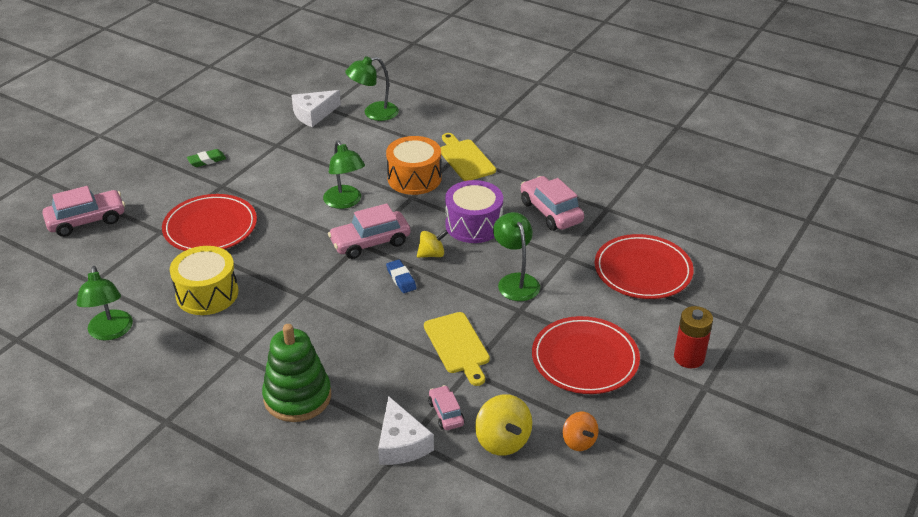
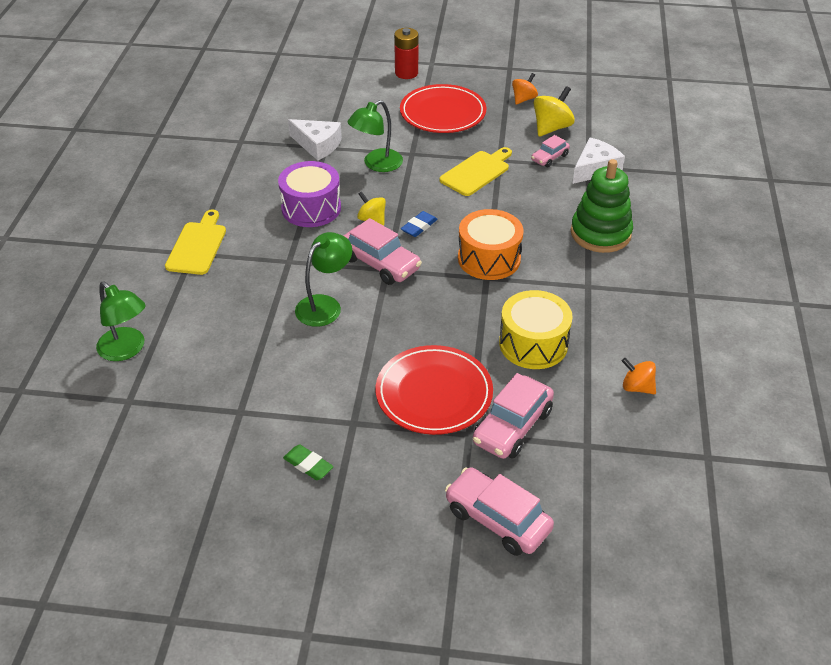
camera: 115 degrees left, 5 degrees up
green lamp [76,266,133,340] -> orange spinning top [622,358,656,394]
white cheese [291,90,341,127] -> white cheese moved to [288,119,342,161]
orange drum [386,136,441,195] -> orange drum moved to [458,209,524,280]
yellow cutting board [440,133,496,181] -> yellow cutting board turned 150 degrees clockwise [165,210,226,275]
pink car [521,176,584,231] -> pink car moved to [473,373,554,459]
red plate [595,234,694,299] -> none

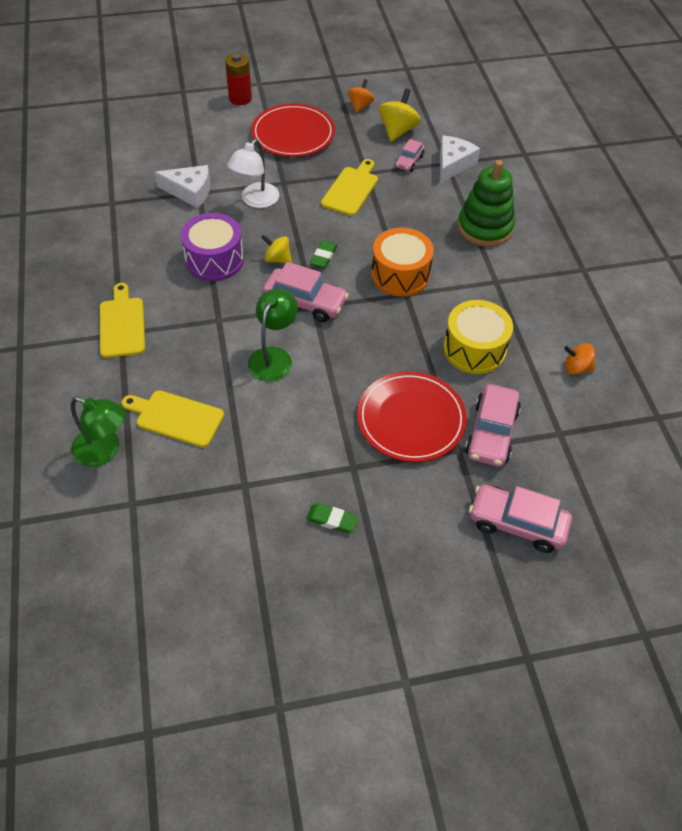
camera: 20 degrees left, 10 degrees up
green lamp [348,100,403,172] -> white lamp [227,139,279,208]
blue eraser [401,211,438,237] -> green eraser [310,240,337,268]
none -> yellow cutting board [122,390,224,448]

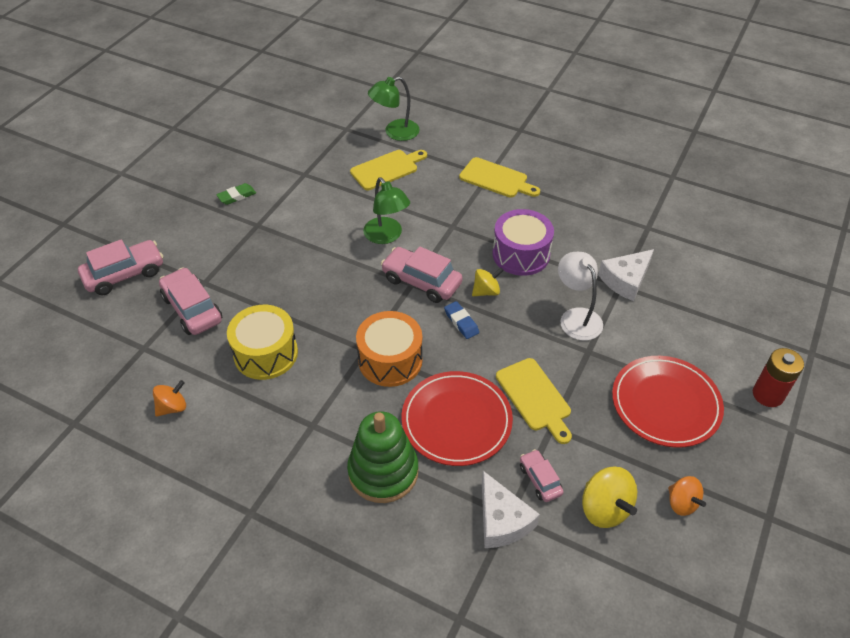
camera: 130 degrees right, 5 degrees down
pink car [263,262,349,322] -> pink car turned 60 degrees clockwise [381,246,463,303]
green eraser [310,240,337,268] -> blue eraser [444,301,479,339]
red plate [357,371,467,462] -> red plate moved to [402,371,513,466]

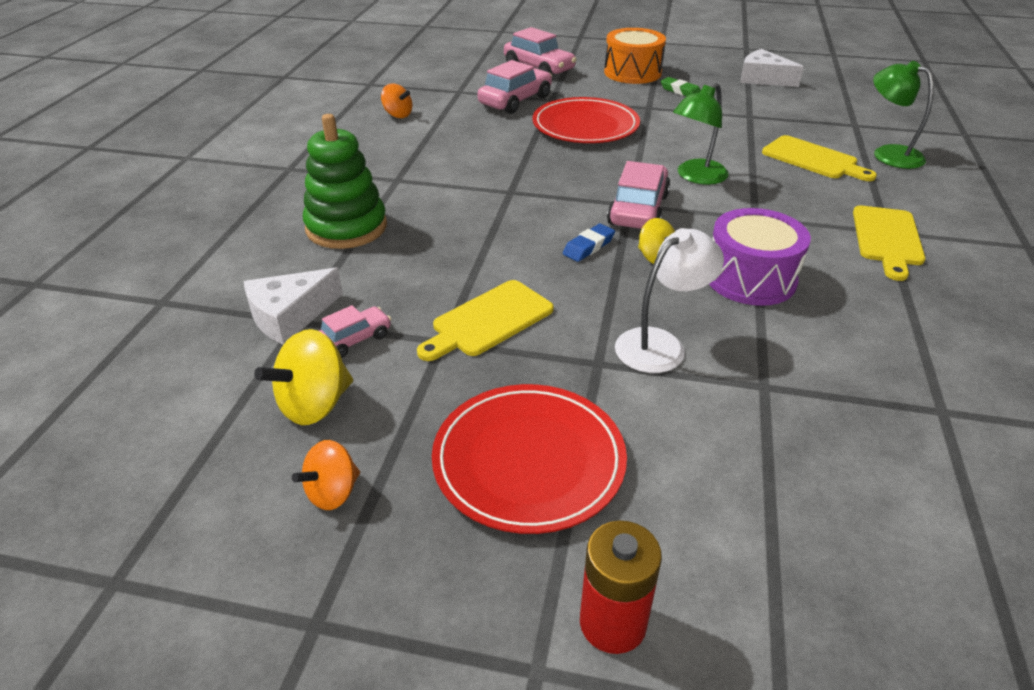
camera: 75 degrees right, 10 degrees down
yellow drum [227,305,298,380] -> none
orange drum [356,311,422,387] -> orange drum moved to [604,28,666,84]
red plate [402,371,513,466] -> red plate moved to [533,97,640,143]
white cheese [598,249,654,301] -> white cheese moved to [740,49,804,87]

